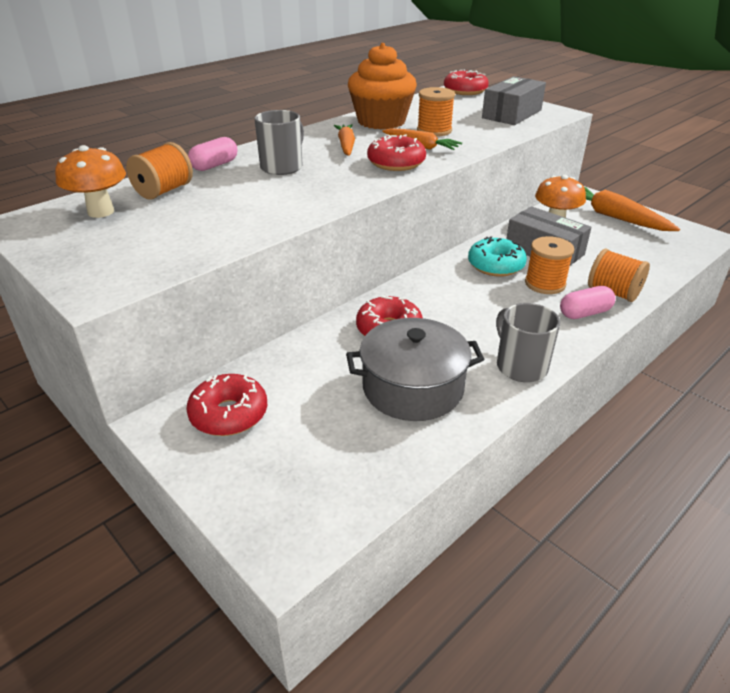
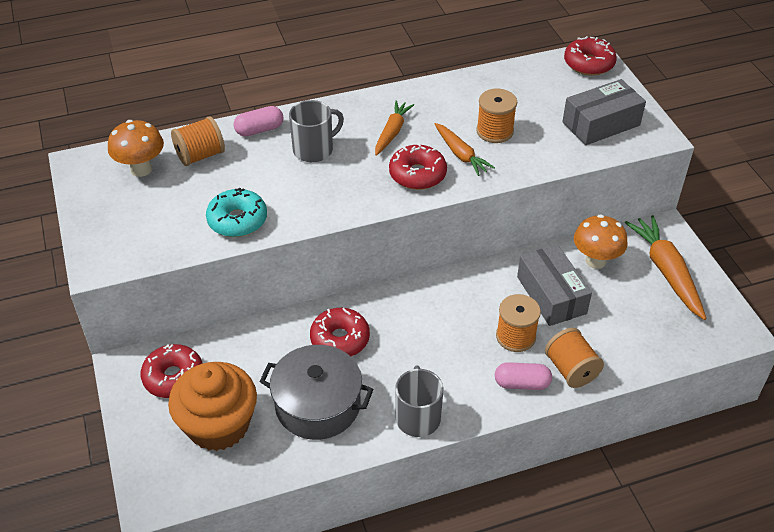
camera: 25 degrees right, 10 degrees up
orange cupcake [348,43,417,129] -> orange cupcake moved to [168,362,257,451]
turquoise donut [468,236,527,277] -> turquoise donut moved to [206,188,267,237]

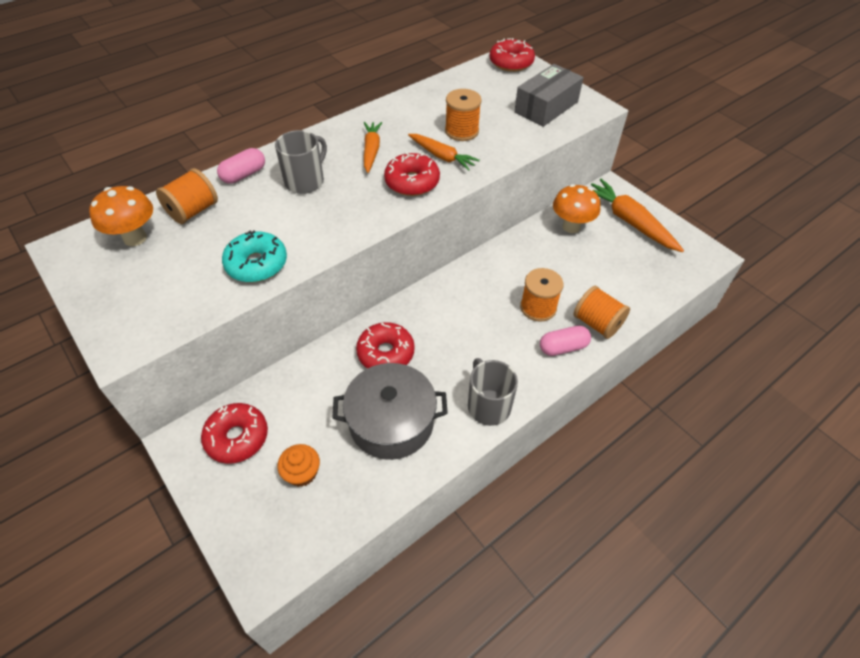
camera: 20 degrees left, 5 degrees up
orange cupcake [168,362,257,451] -> orange cupcake [277,444,320,487], size x0.47
grey box [517,244,592,326] -> none

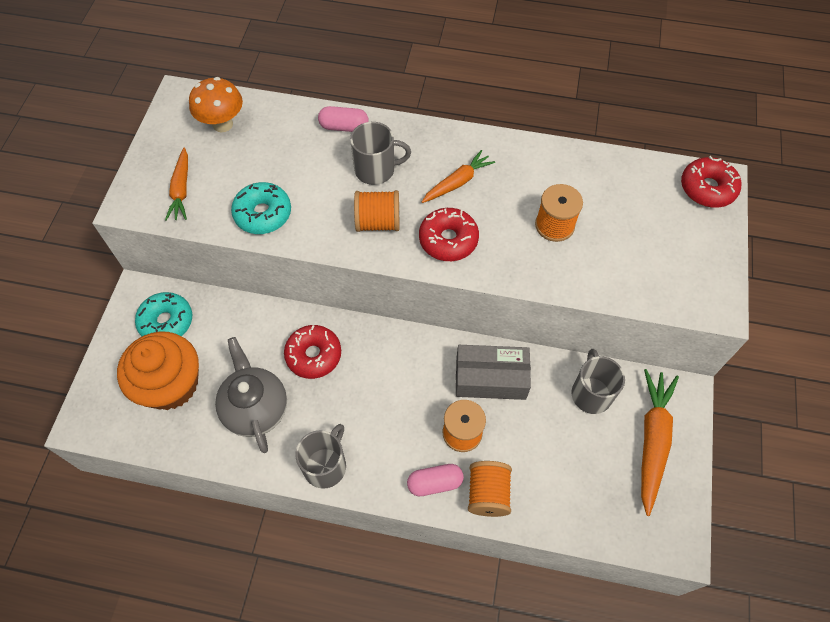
camera: 50 degrees right, 10 degrees up
orange spool [156,168,218,224] -> orange spool moved to [354,190,399,232]
red donut [201,403,268,464] -> turquoise donut [135,292,192,336]
orange cupcake [277,444,320,487] -> orange cupcake [117,331,199,410], size x2.15
grey pot [333,363,448,460] -> grey teapot [215,337,287,453]
orange carrot [408,134,480,171] -> orange carrot moved to [165,148,188,221]
grey box [514,64,584,127] -> grey box moved to [456,345,531,400]
pink capsule [540,326,591,356] -> pink capsule turned 45 degrees counterclockwise [407,464,464,496]
orange mushroom [553,184,600,233] -> grey mug [572,349,625,414]

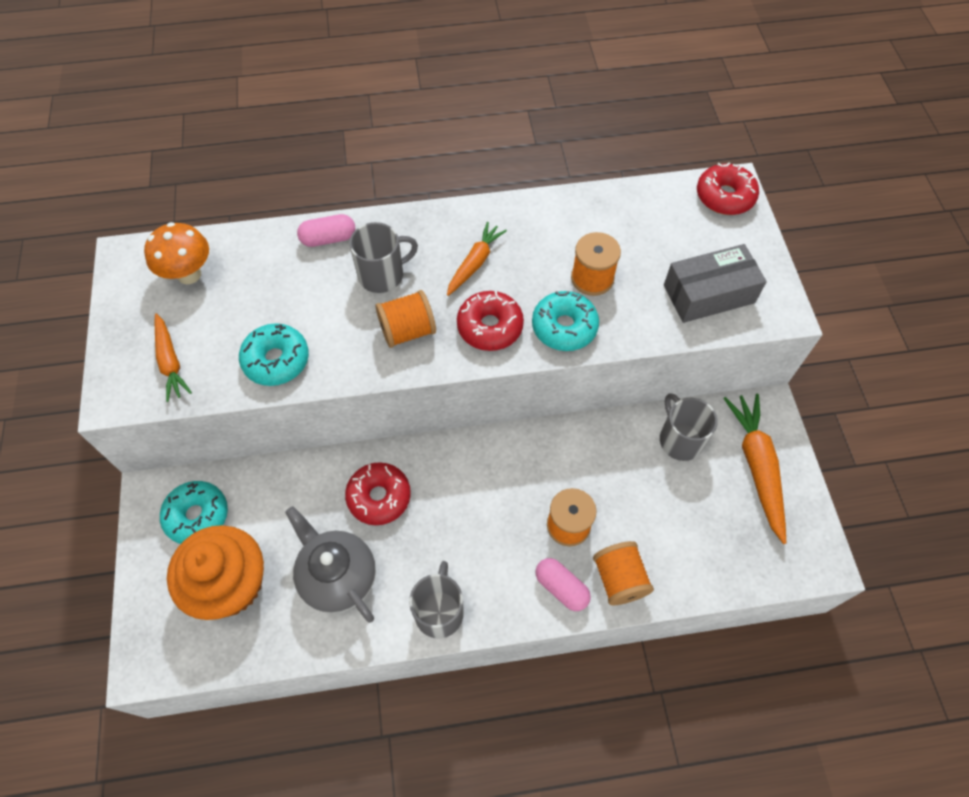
camera: 20 degrees left, 0 degrees up
pink capsule [407,464,464,496] -> pink capsule turned 75 degrees clockwise [535,558,591,611]
grey box [456,345,531,400] -> grey box moved to [664,244,767,323]
none -> turquoise donut [532,291,599,351]

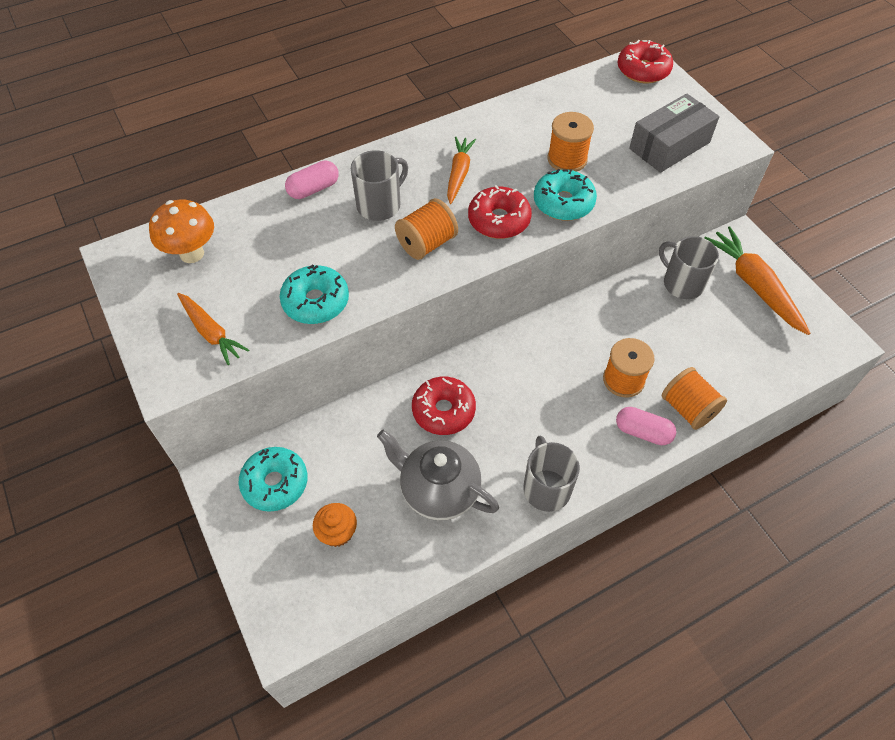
camera: 20 degrees left, 5 degrees down
orange cupcake [167,525,264,620] -> orange cupcake [313,503,357,547], size x0.47

